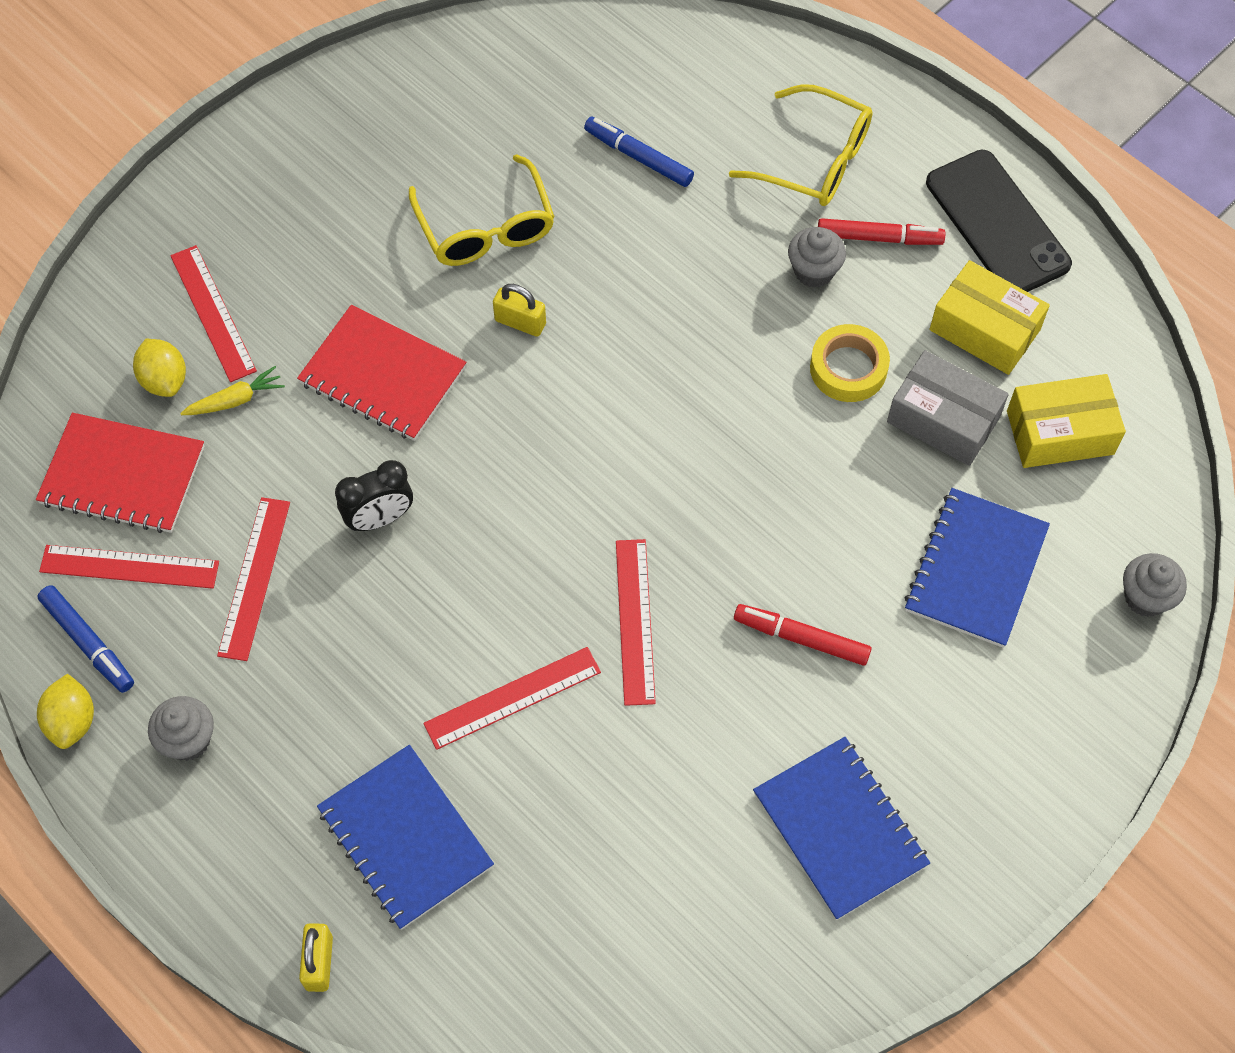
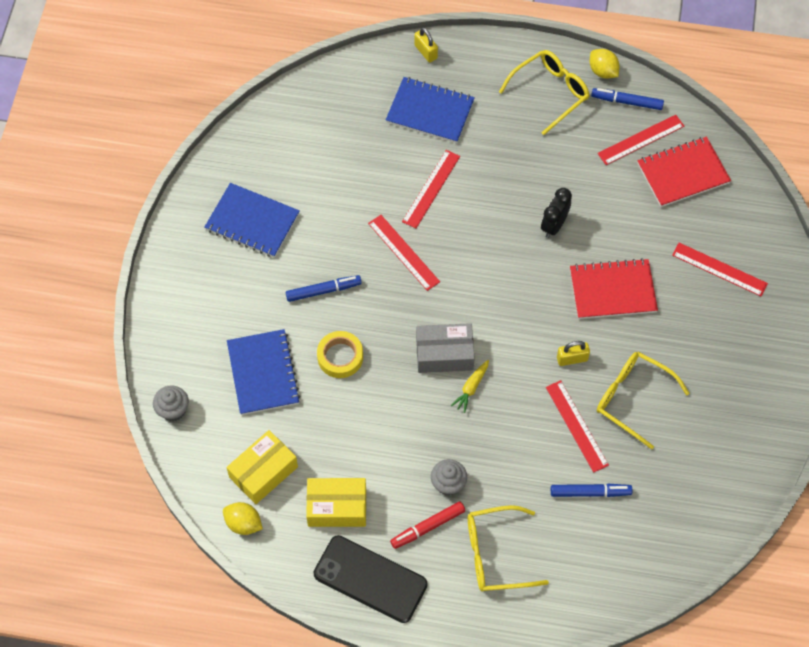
camera: 145 degrees right, 0 degrees up
yellow lemon [133,339,186,397] -> yellow lemon moved to [223,502,263,535]
grey cupcake [148,696,214,761] -> yellow glasses [499,50,589,135]
yellow carrot [180,366,285,415] -> yellow carrot moved to [451,360,489,413]
red ruler [217,497,290,661] -> red ruler moved to [546,380,609,473]
red marker [734,604,872,666] -> blue marker [286,275,362,302]
yellow tape [810,324,890,402] -> yellow tape moved to [317,331,363,378]
grey box [887,350,1009,466] -> grey box moved to [416,323,475,373]

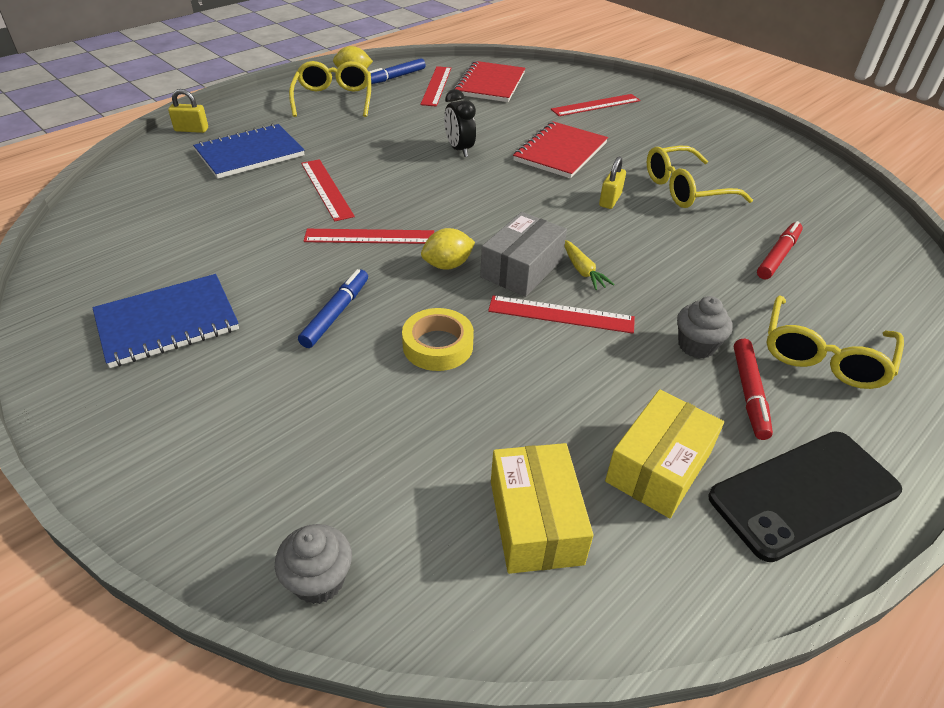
camera: 55 degrees left, 20 degrees down
yellow lemon [223,502,263,535] -> yellow lemon moved to [421,228,475,270]
blue notebook [227,329,300,415] -> none
red ruler [546,380,609,473] -> red ruler moved to [488,295,635,334]
blue marker [551,484,632,497] -> red marker [757,221,803,279]

